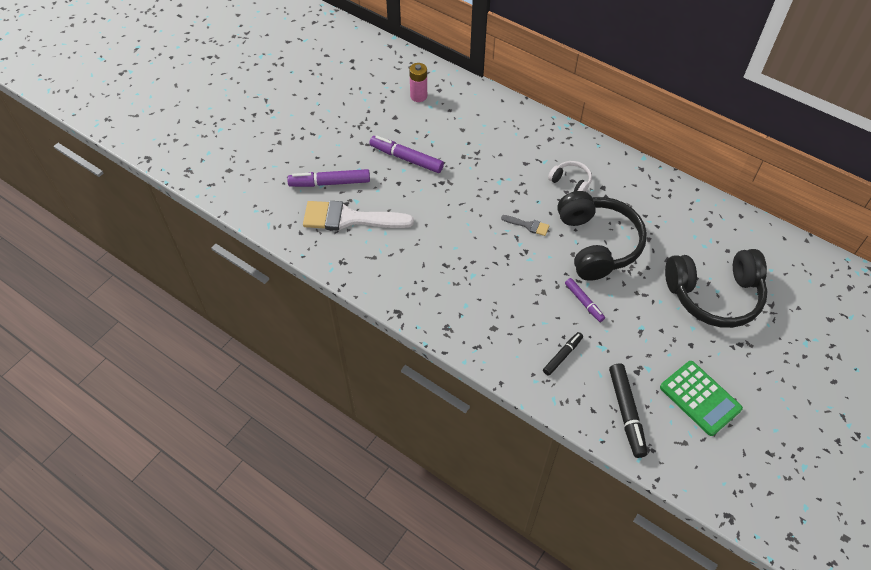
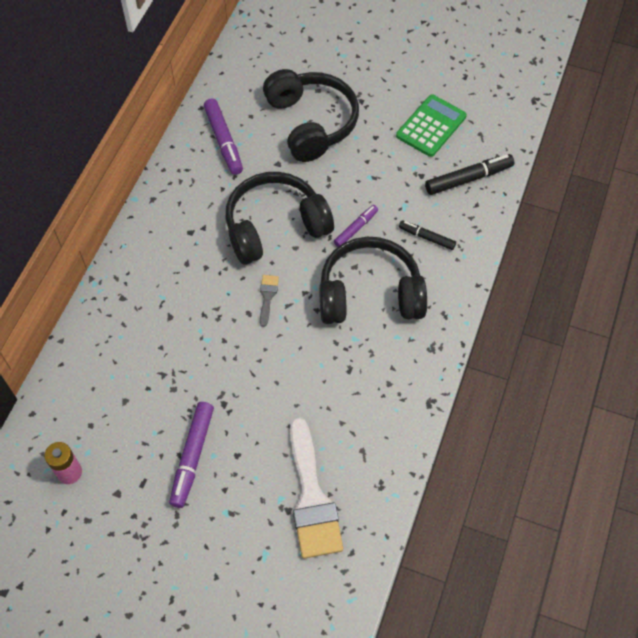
camera: 105 degrees left, 5 degrees up
purple marker [287,169,370,187] -> purple marker moved to [204,99,243,175]
white headphones [548,161,592,192] -> none
none -> black headphones [319,237,427,324]

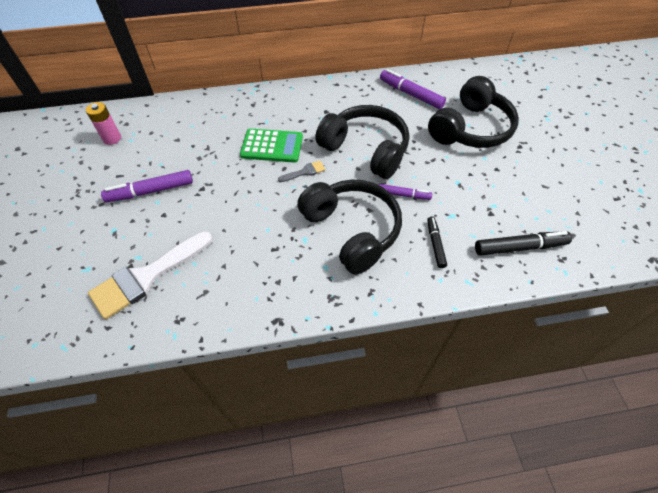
camera: 60 degrees right, 5 degrees down
purple marker [204,99,243,175] -> purple marker turned 90 degrees clockwise [380,69,446,109]
green calculator [396,95,467,157] -> green calculator moved to [240,128,303,163]
black marker [425,154,515,195] -> black marker turned 45 degrees counterclockwise [475,231,572,255]

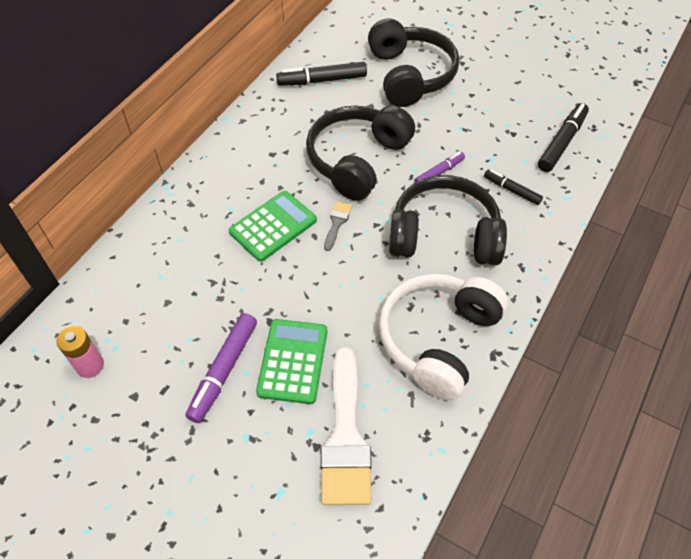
camera: 50 degrees left, 0 degrees up
black headphones [315,105,409,179] -> black headphones turned 45 degrees counterclockwise [306,106,415,201]
purple marker [380,69,446,109] -> black marker [276,62,367,86]
none -> green calculator [256,319,327,404]
none -> white headphones [379,274,508,401]

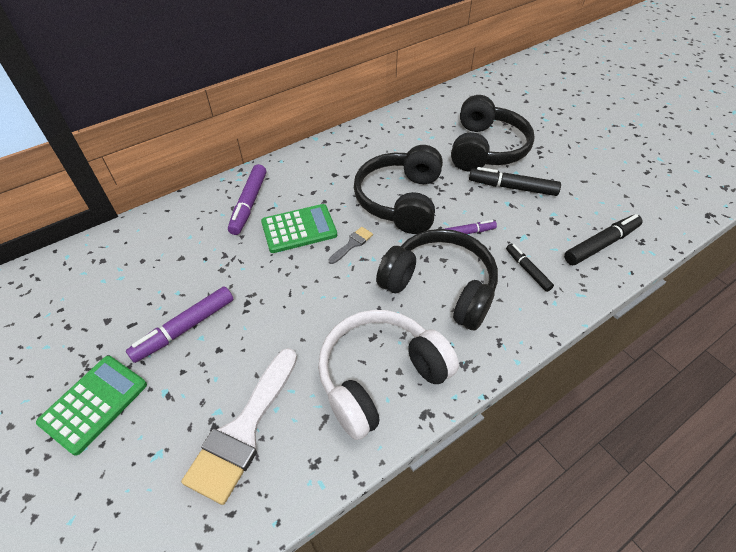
camera: 25 degrees right, 5 degrees down
pink battery [57,326,104,378] -> none
green calculator [256,319,327,404] -> green calculator moved to [36,356,147,456]
black marker [276,62,367,86] -> black marker moved to [469,167,561,196]
black headphones [306,106,415,201] -> black headphones turned 45 degrees counterclockwise [354,145,443,234]
none -> purple marker [228,164,266,235]

